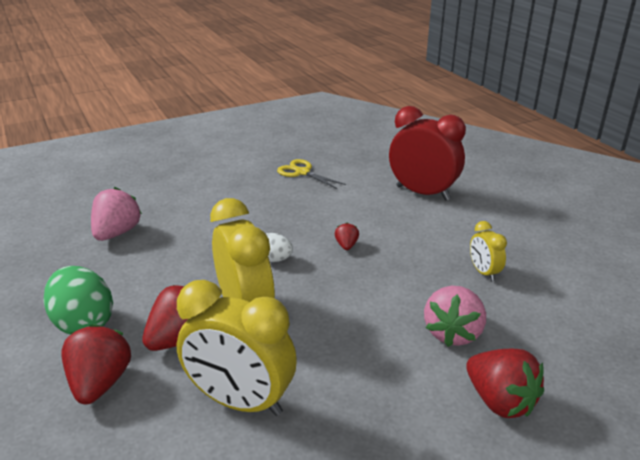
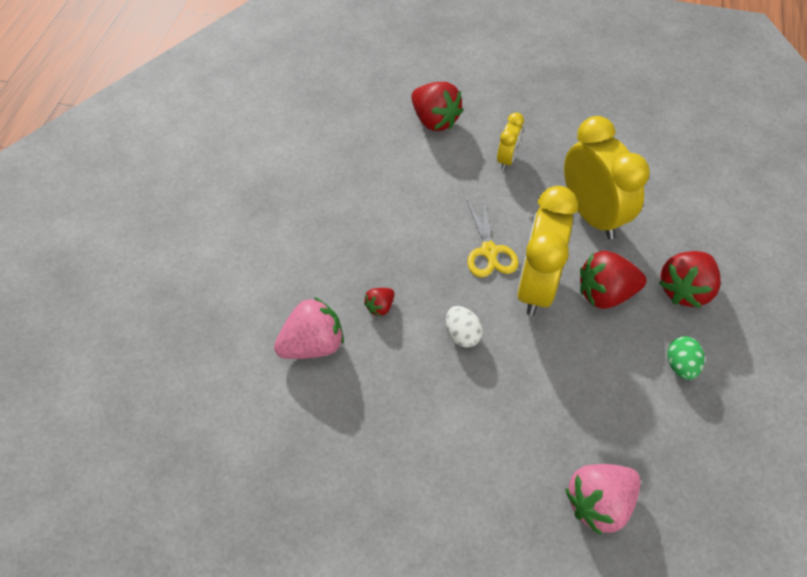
camera: 140 degrees left, 25 degrees up
green egg [43,266,113,335] -> green egg [667,336,704,380], size x0.55
yellow scissors [277,159,346,189] -> yellow scissors moved to [467,199,519,278]
red clock [389,106,466,200] -> none
pink strawberry [424,286,486,347] -> pink strawberry moved to [274,297,344,359]
red strawberry [466,349,544,418] -> red strawberry turned 135 degrees clockwise [411,82,463,131]
yellow clock [470,221,507,281] -> yellow clock moved to [497,112,524,170]

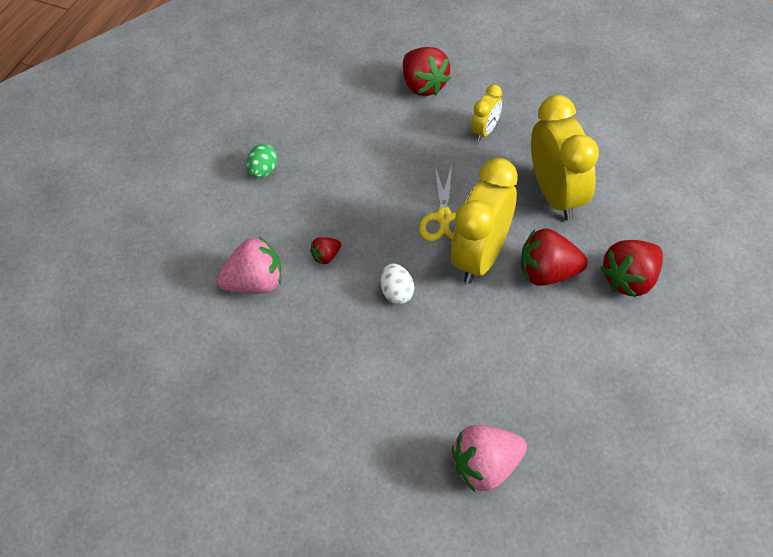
camera: 15 degrees right, 0 degrees up
green egg [667,336,704,380] -> green egg moved to [247,144,278,178]

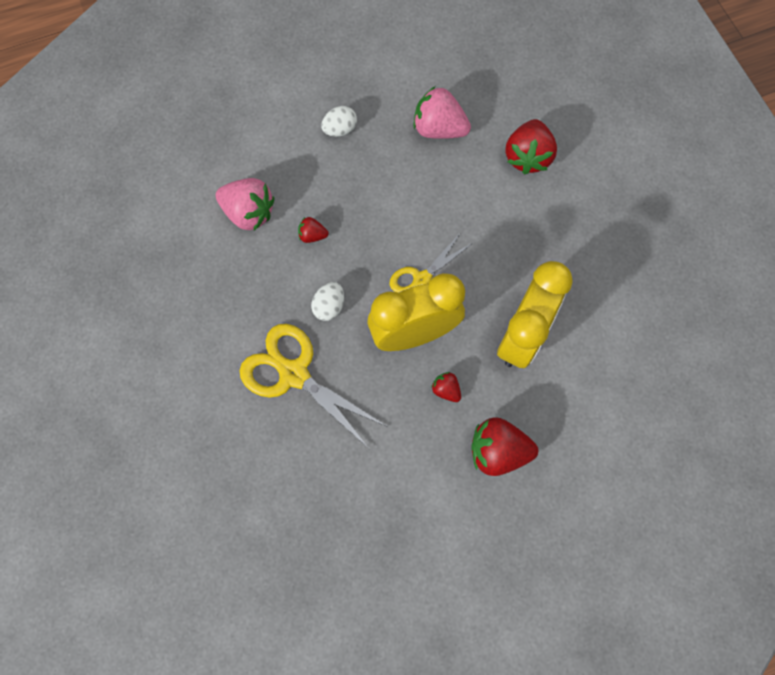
camera: 40 degrees right, 15 degrees up
green egg [247,144,278,178] -> white egg [321,106,357,137]
pink strawberry [452,425,527,492] -> pink strawberry moved to [414,86,471,139]
yellow clock [471,85,502,141] -> none
red strawberry [521,228,588,286] -> red strawberry [431,372,461,402], size x0.50
none -> yellow scissors [239,324,388,447]

